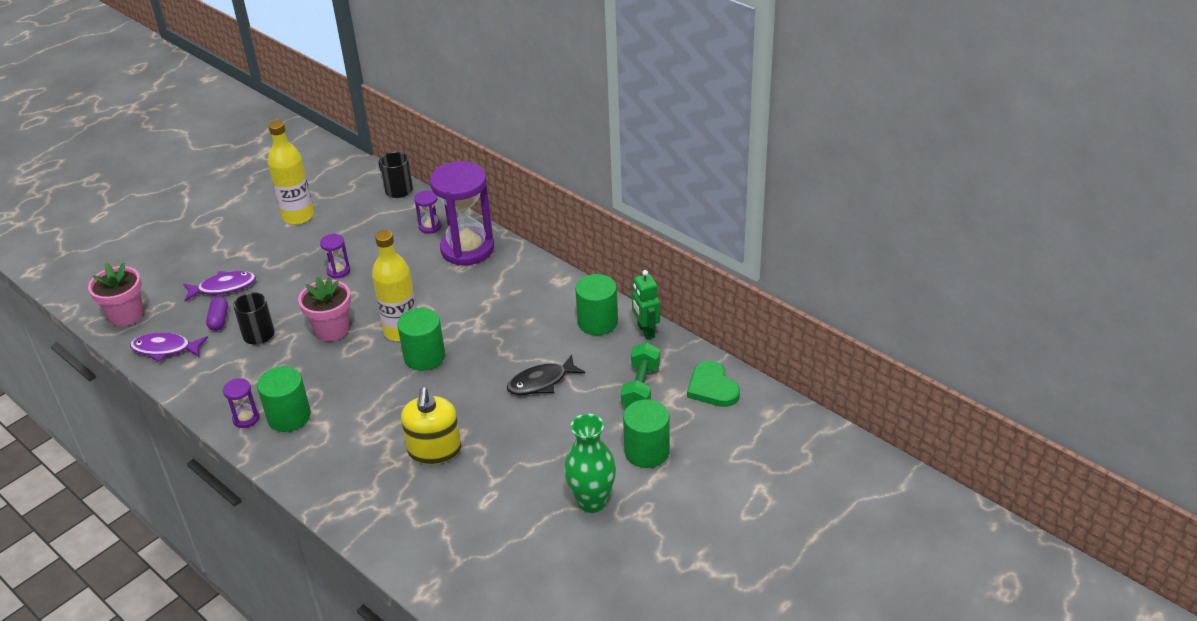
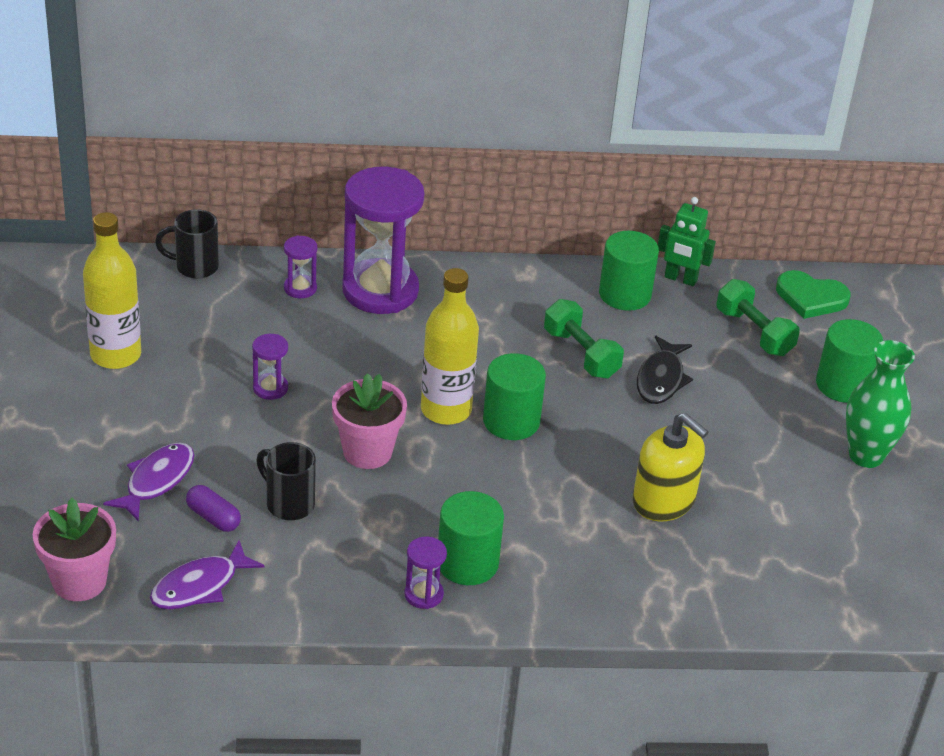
camera: 50 degrees left, 0 degrees up
none -> green dumbbell [544,299,624,378]

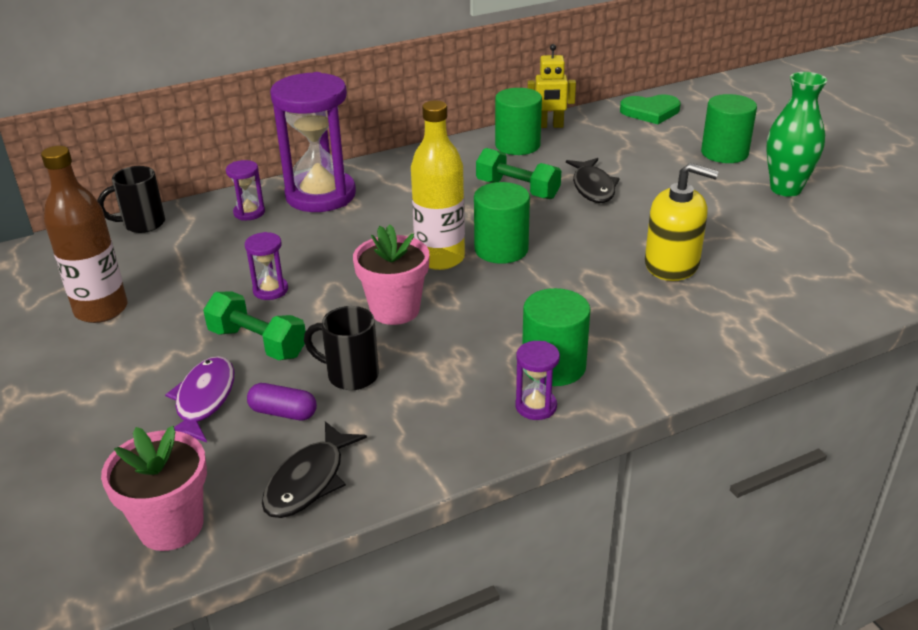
camera: 20 degrees left, 5 degrees down
yellow bottle [83,212,141,369] -> brown bottle [41,146,128,323]
purple fish [150,541,264,610] -> black fish [262,421,367,518]
green robot [658,197,716,286] -> yellow robot [528,44,576,128]
green dumbbell [716,279,800,356] -> green dumbbell moved to [203,292,306,360]

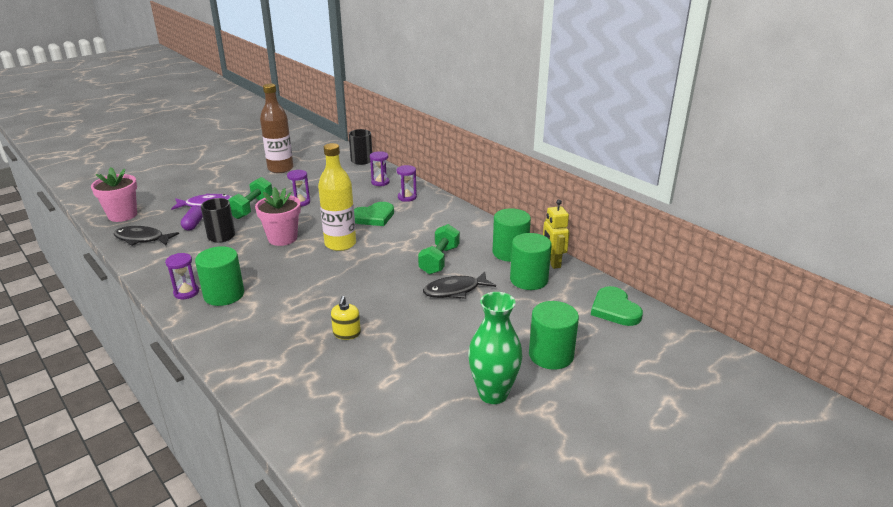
camera: 75 degrees right, 5 degrees down
purple hourglass [270,72,356,212] -> purple hourglass [397,165,417,202], size x0.43
green cylinder [474,182,530,264] -> green cylinder moved to [510,233,552,290]
yellow soap dispenser [645,163,719,281] -> yellow soap dispenser [331,296,361,340], size x0.54
none -> green heart [354,202,394,226]

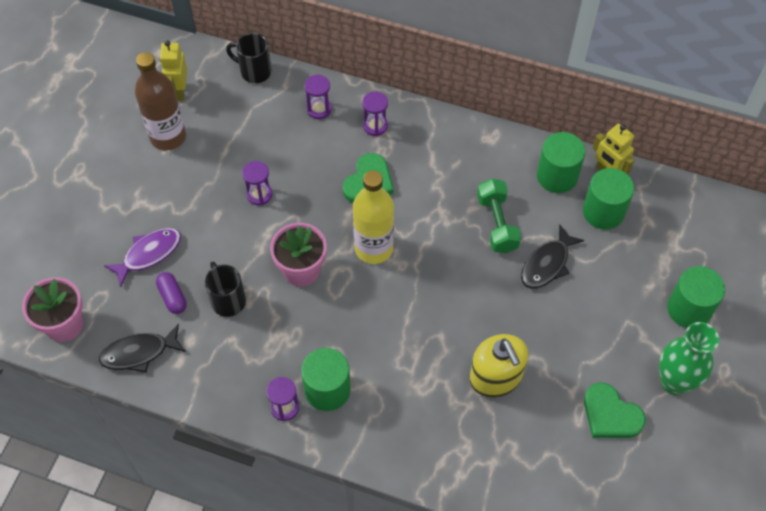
camera: 30 degrees left, 30 degrees up
green dumbbell [228,177,272,219] -> none
yellow soap dispenser [331,296,361,340] -> yellow soap dispenser [470,334,528,398], size x1.86
green heart [591,286,643,326] -> green heart moved to [584,382,646,438]
none -> yellow robot [159,40,188,101]

